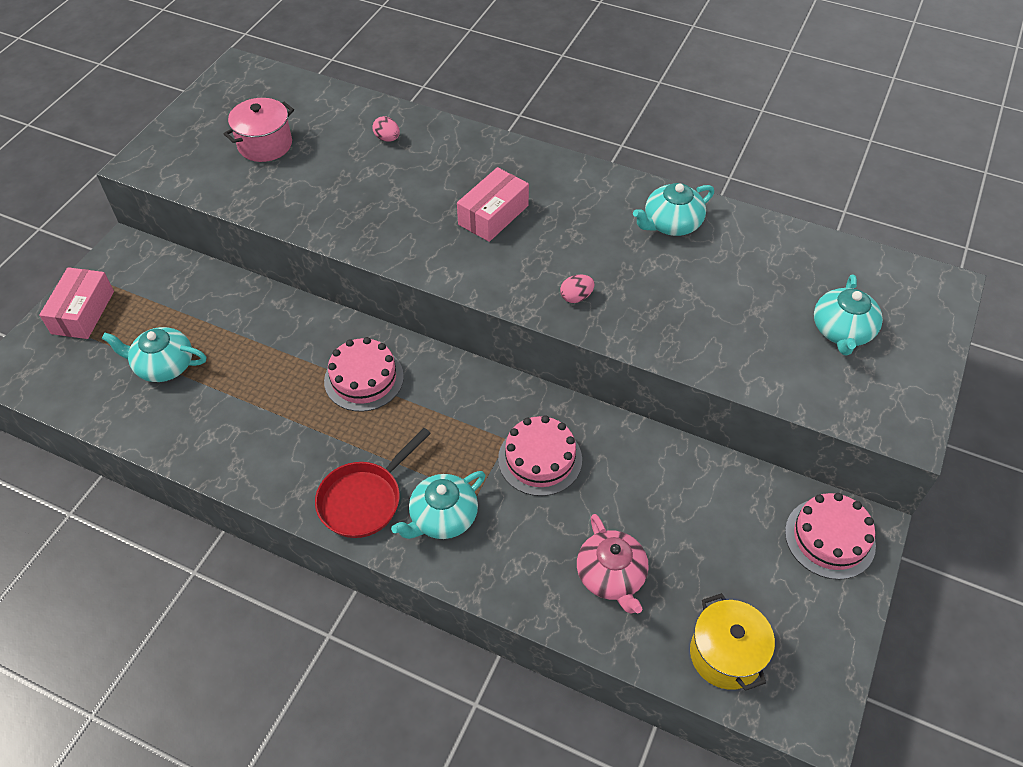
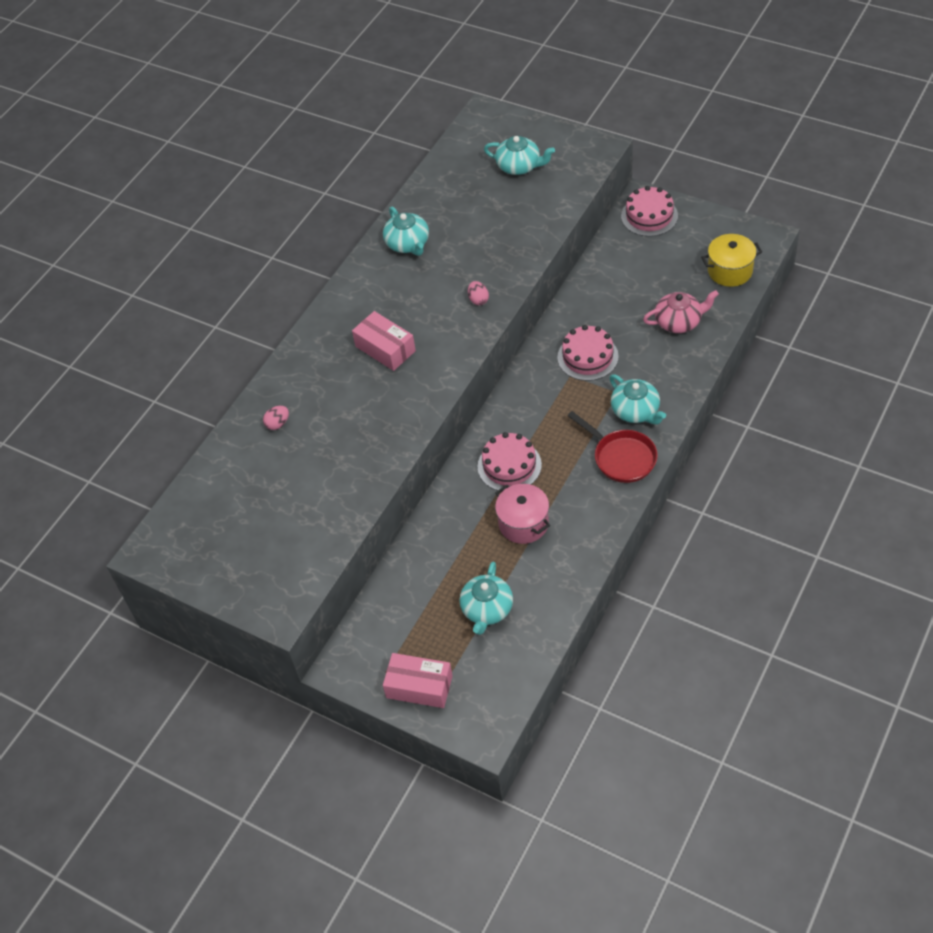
camera: 80 degrees left, 0 degrees up
pink pot [224,98,294,162] -> pink pot moved to [495,484,550,544]

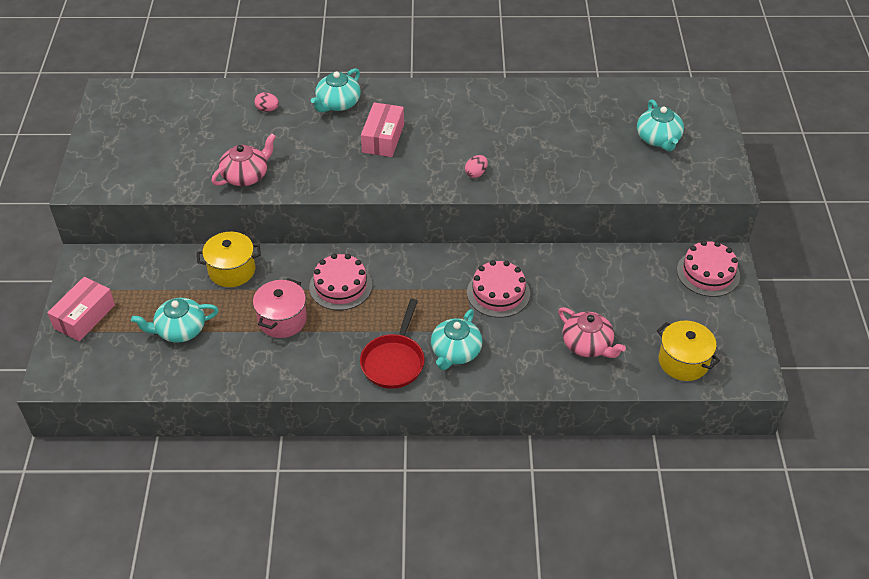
camera: 55 degrees right, 5 degrees down
turquoise teapot [383,207,429,256] -> turquoise teapot moved to [311,68,361,112]
pink box [383,653,453,708] -> pink box turned 45 degrees clockwise [47,277,115,341]
none -> yellow pot [197,232,261,287]
none -> pink teapot [211,133,276,186]

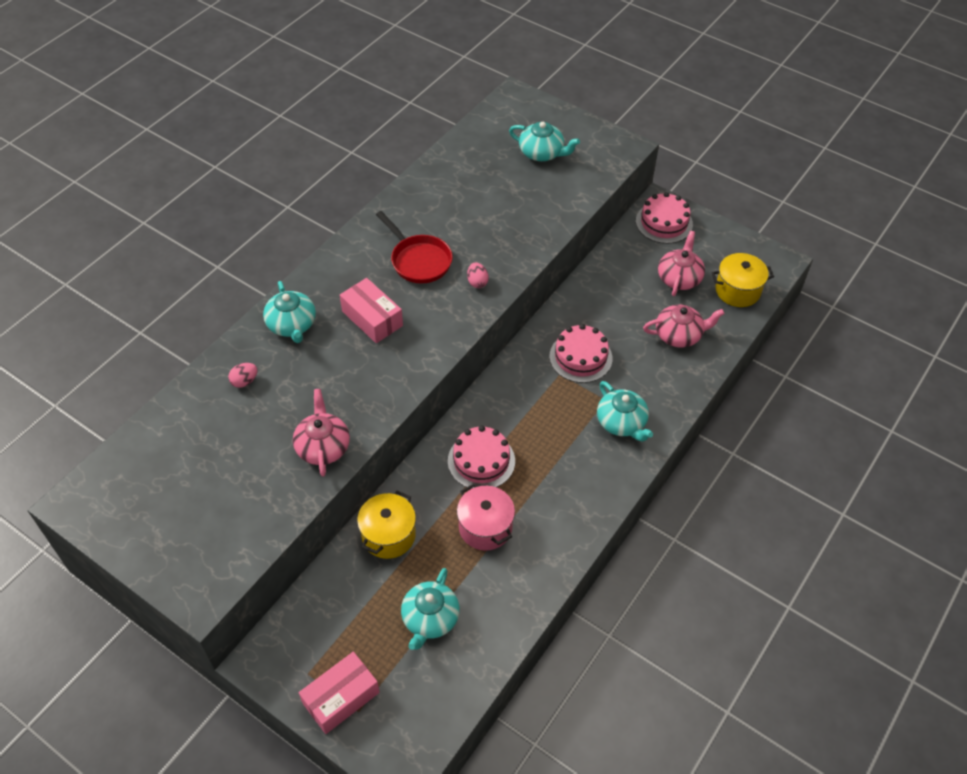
camera: 55 degrees left, 5 degrees up
pink box [47,277,115,341] -> pink box turned 75 degrees clockwise [299,652,380,734]
red pan [360,299,424,389] -> red pan moved to [376,211,453,283]
none -> pink teapot [658,231,705,296]

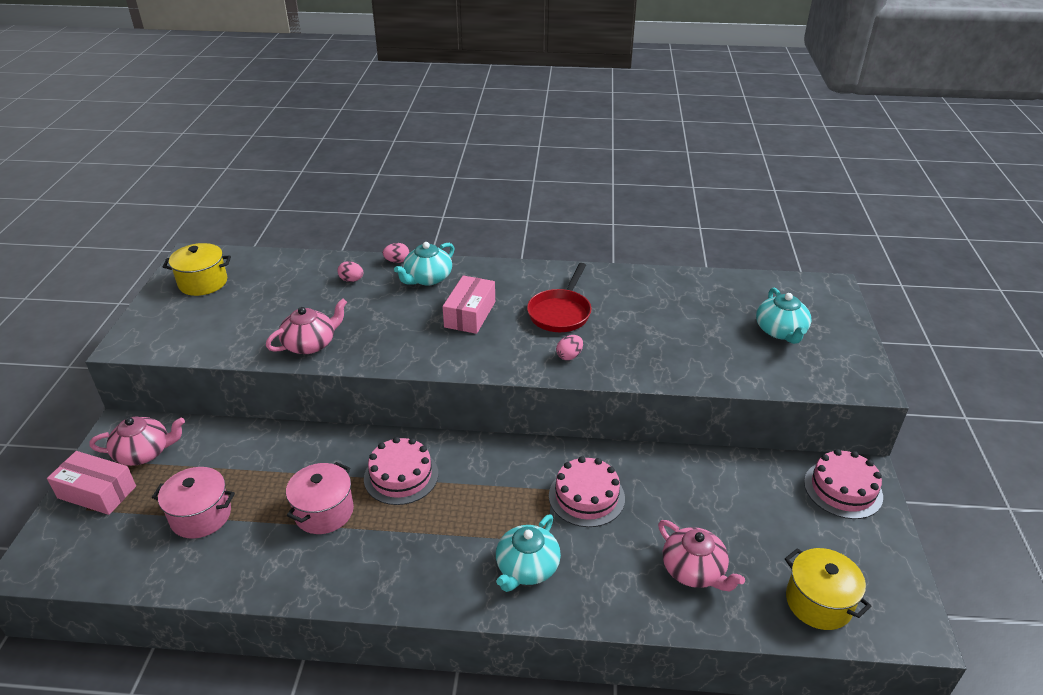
camera: 60 degrees right, 15 degrees down
yellow pot [357,491,416,559] -> yellow pot moved to [163,243,231,296]
turquoise teapot [401,568,460,650] -> pink pot [152,467,235,539]
pink teapot [658,231,705,296] -> pink teapot moved to [89,417,185,466]
none -> pink egg [383,243,409,263]

